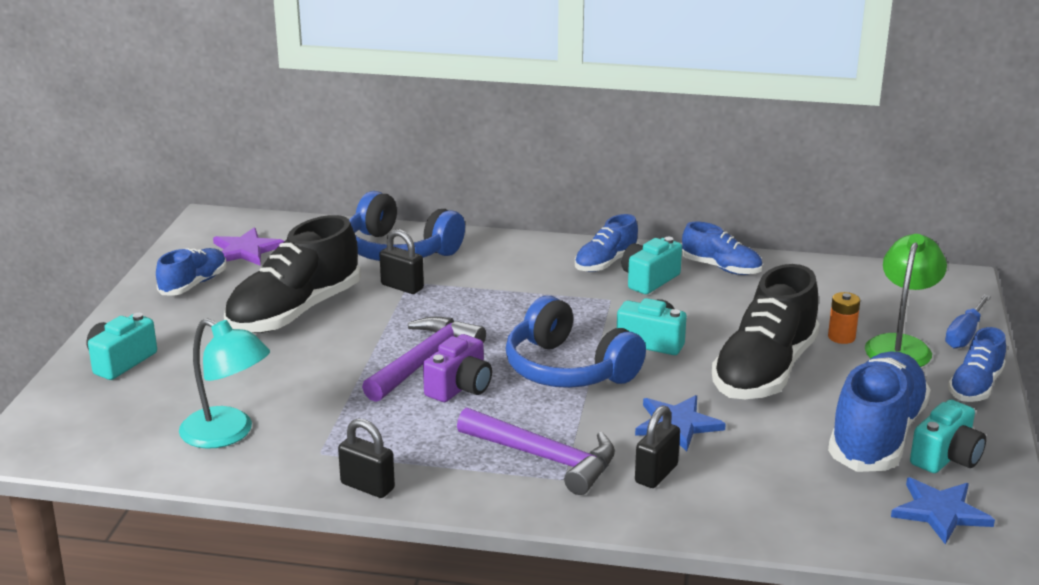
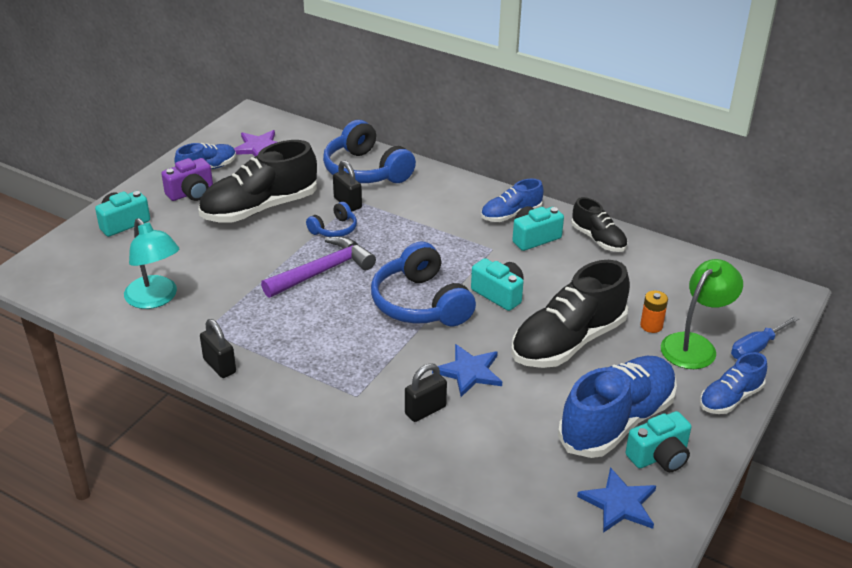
camera: 20 degrees right, 10 degrees up
purple camera [423,334,492,402] -> purple camera moved to [162,158,213,201]
purple hammer [457,408,615,495] -> none
blue shoe [682,222,762,275] -> black shoe [571,197,628,252]
none -> blue headphones [306,202,357,237]

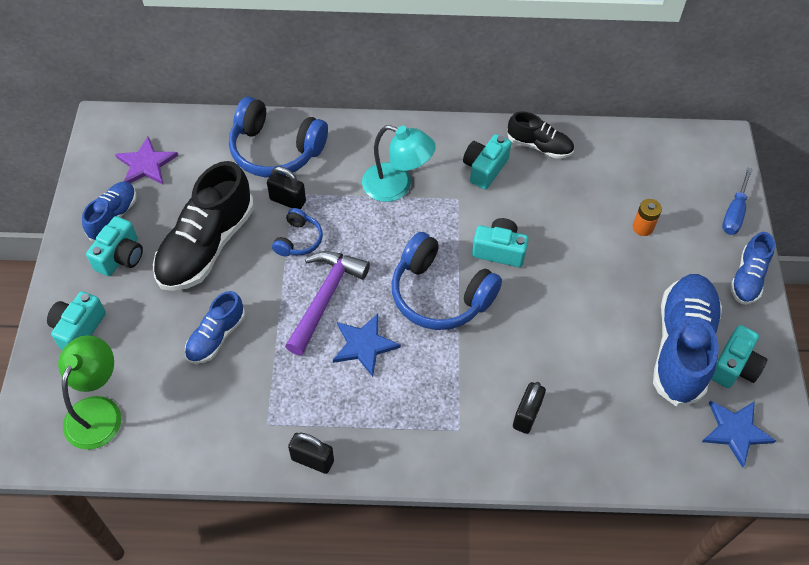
camera: 30 degrees left, 20 degrees up
turquoise lamp [124,218,179,309] -> turquoise lamp moved to [362,125,436,202]
purple camera [162,158,213,201] -> turquoise camera [86,216,143,276]
blue star [432,344,502,397] -> blue star moved to [333,314,401,377]
blue shoe [481,179,544,222] -> blue shoe moved to [185,291,245,364]
black shoe [511,260,630,368] -> none
green lamp [661,259,743,369] -> green lamp moved to [58,335,121,450]

